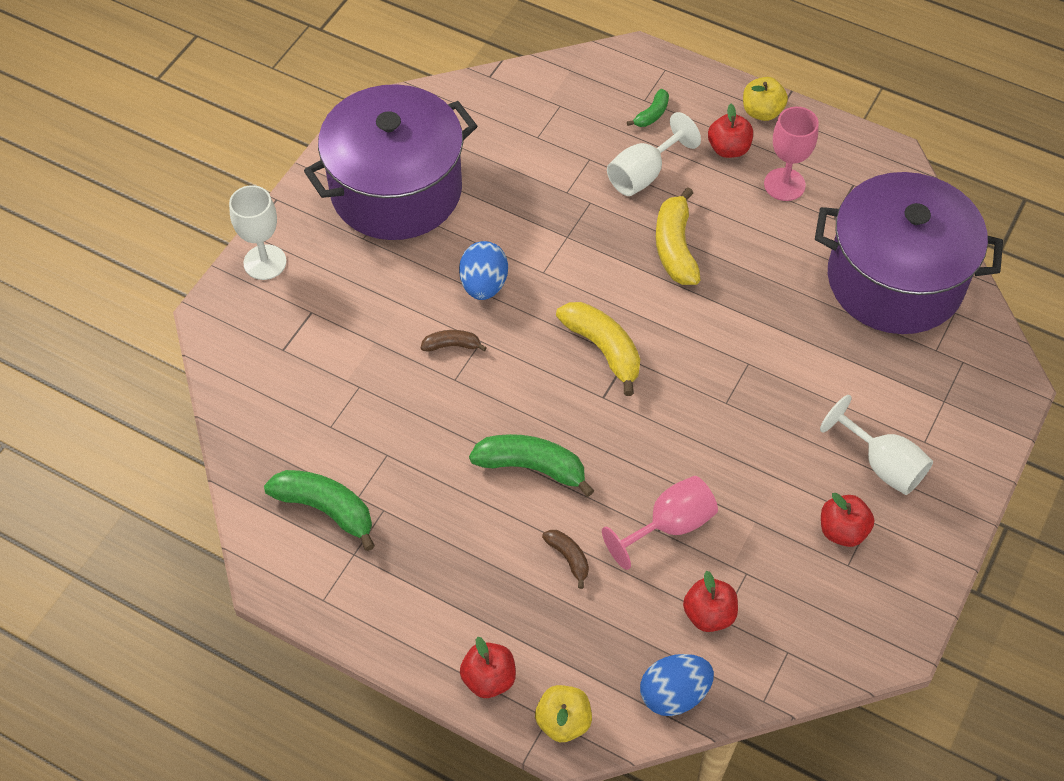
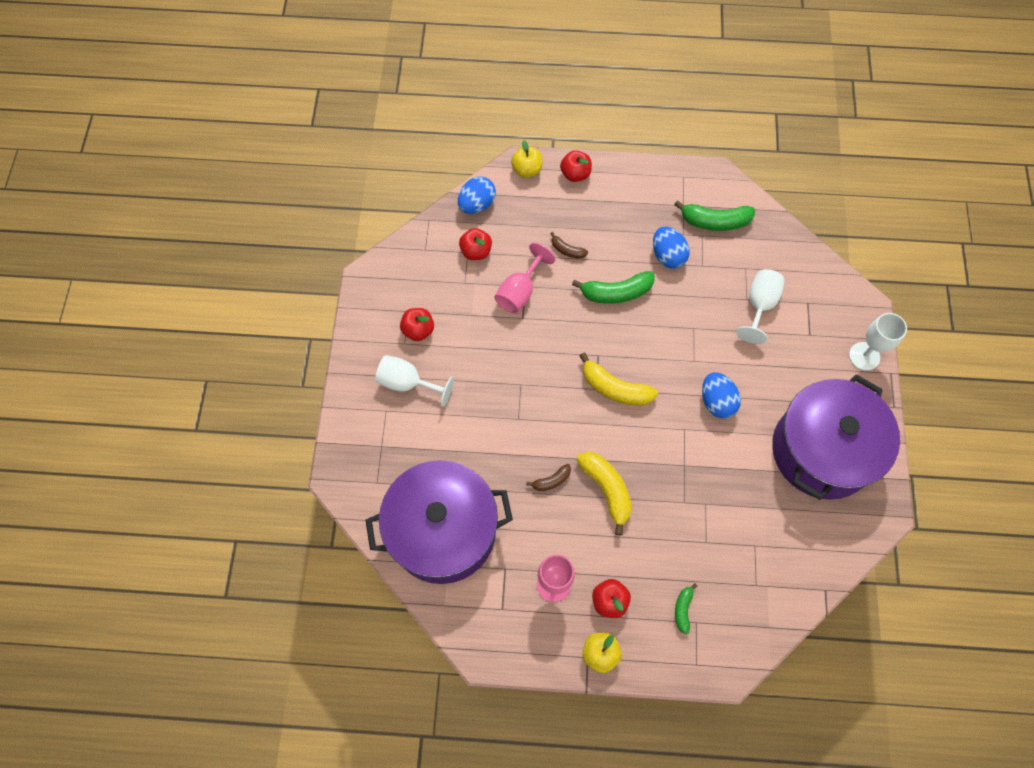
camera: 155 degrees right, 10 degrees up
brown banana [421,330,487,352] -> brown banana moved to [526,464,571,491]
white goblet [607,112,701,196] -> white goblet moved to [736,269,785,344]
none -> blue egg [653,227,689,269]

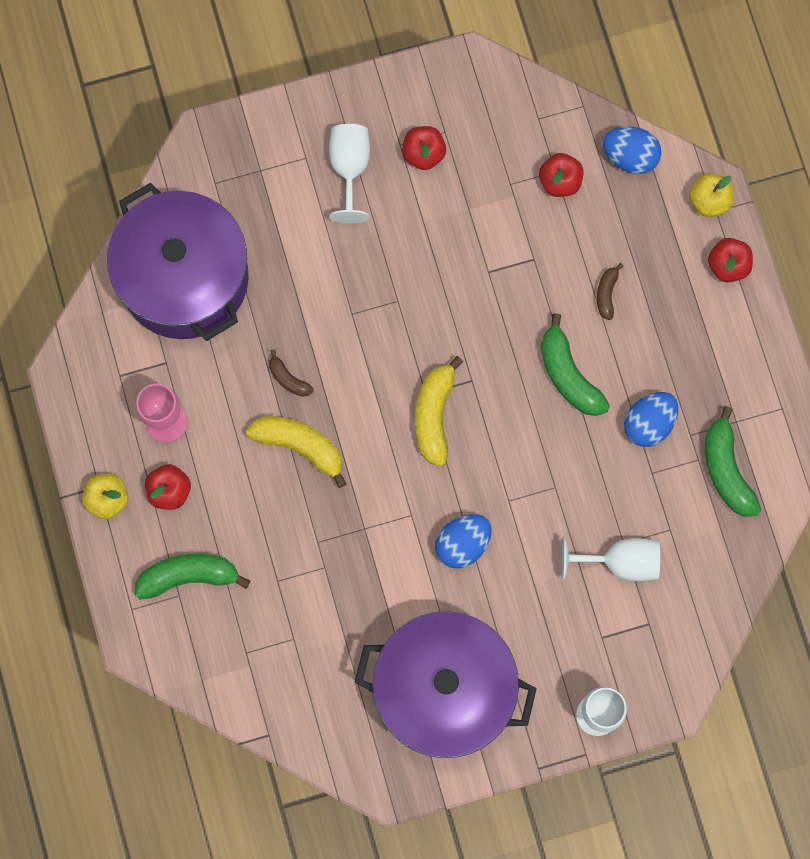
camera: 70 degrees right, 10 degrees up
pink goblet [495,243,555,313] -> none
yellow banana [576,452,632,535] -> yellow banana turned 105 degrees counterclockwise [246,416,347,488]
green banana [675,583,697,634] -> green banana [134,553,250,600], size x1.87

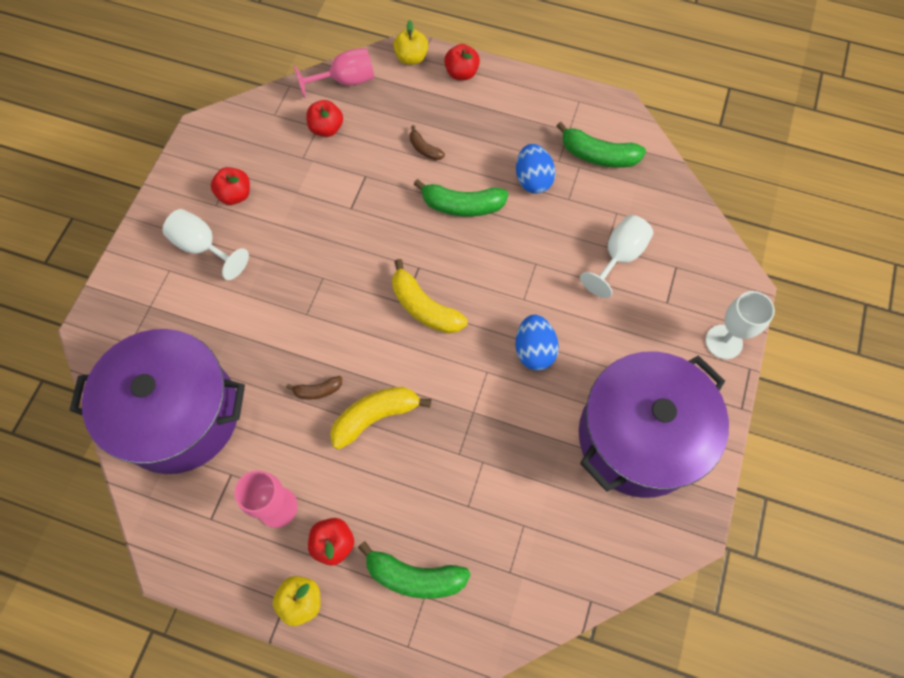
camera: 55 degrees left, 10 degrees down
green banana [134,553,250,600] -> green banana turned 105 degrees counterclockwise [358,541,471,599]
blue egg [603,127,662,174] -> pink goblet [294,48,374,98]

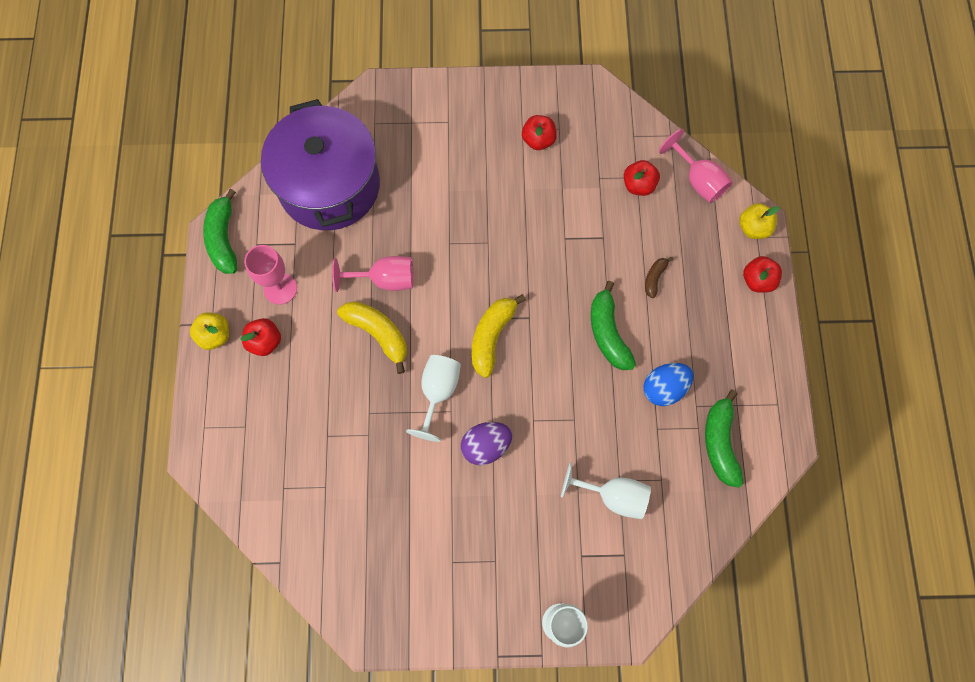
camera: 70 degrees right, 5 degrees up
white goblet [163,209,249,280] -> white goblet moved to [406,355,461,442]
brown banana [286,376,342,400] -> pink goblet [332,256,413,292]
green banana [358,541,471,599] -> green banana moved to [203,189,237,274]
blue egg [516,315,559,371] -> purple egg [461,422,512,465]
purple pot [579,351,729,498] -> none

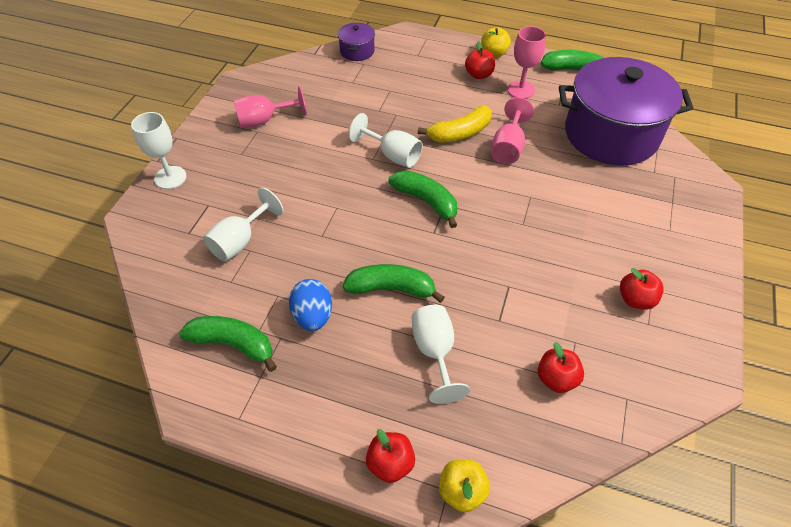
camera: 110 degrees right, 20 degrees down
purple egg [461,422,512,465] -> none
yellow banana [472,294,526,378] -> green banana [389,170,458,228]
brown banana [645,256,674,298] -> white goblet [412,305,470,404]
pink goblet [659,129,733,203] -> pink goblet moved to [234,86,307,128]
none -> purple pot [338,23,375,61]

